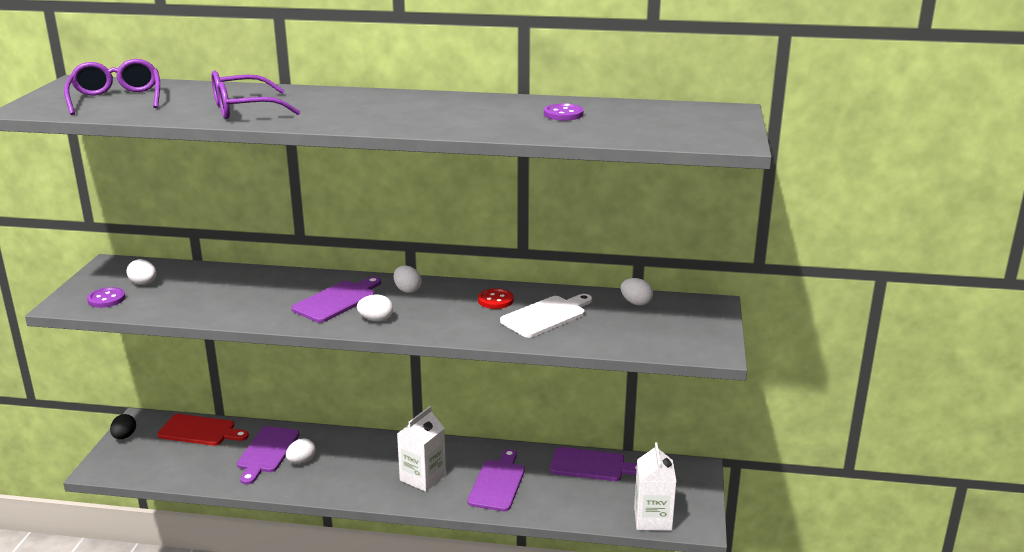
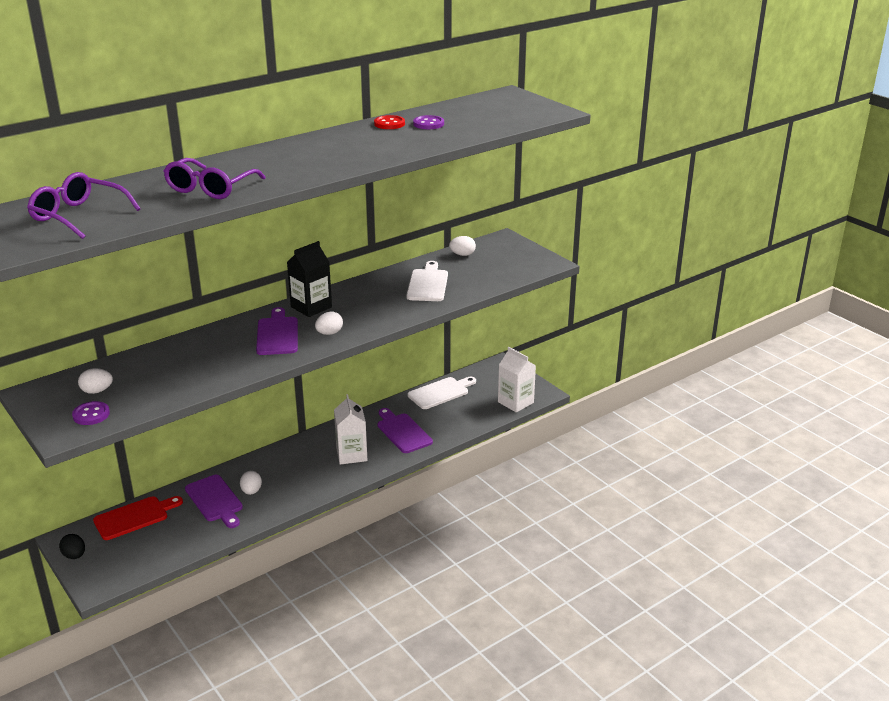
camera: 45 degrees left, 5 degrees up
white egg [394,265,421,293] -> black carton [287,241,332,317]
red button [478,288,514,309] -> red button moved to [374,115,405,129]
purple cutting board [550,447,637,481] -> white cutting board [408,377,476,409]

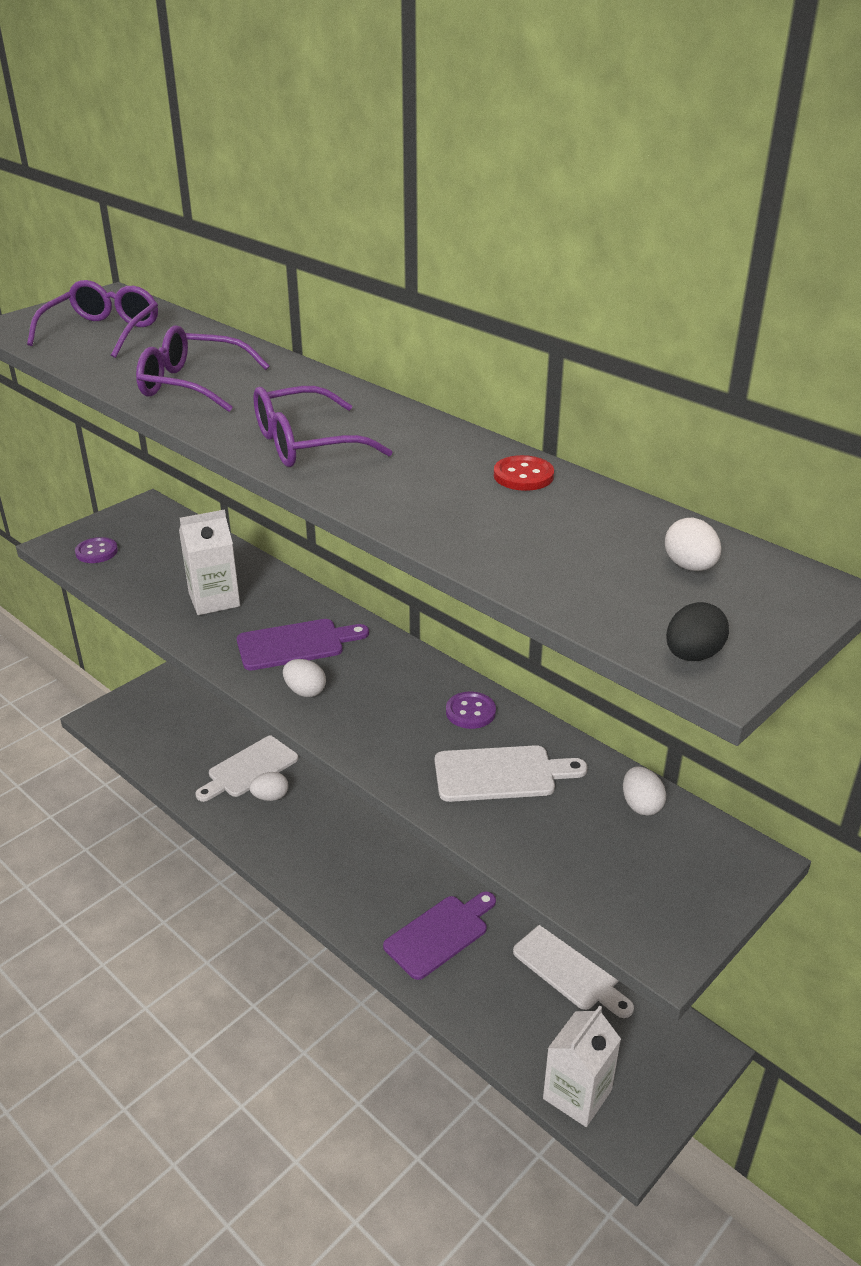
camera: 80 degrees right, 5 degrees up
black egg [59,534,85,559] -> black egg moved to [666,602,729,661]
white egg [78,368,113,394] -> white egg moved to [665,518,721,571]
red cutting board [93,496,183,540] -> none
purple cutting board [185,475,243,528] -> white cutting board [196,735,298,802]
black carton [287,241,332,317] -> none
white carton [334,394,367,465] -> white carton moved to [179,509,240,615]
purple button [413,115,444,129] -> purple button moved to [446,692,496,729]
none -> purple glasses [253,386,393,467]

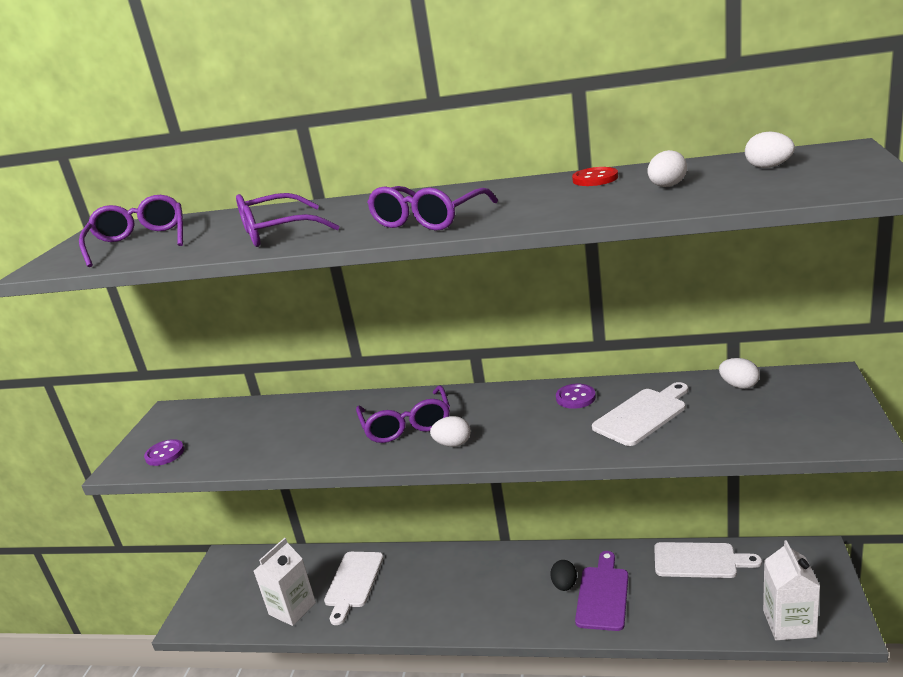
camera: 30 degrees left, 10 degrees down
white carton [179,509,240,615] -> white carton moved to [254,538,316,626]
purple cutting board [237,619,369,670] -> purple glasses [356,386,450,443]
white egg [249,772,288,801] -> white egg moved to [648,150,687,187]
black egg [666,602,729,661] -> black egg moved to [550,560,577,591]

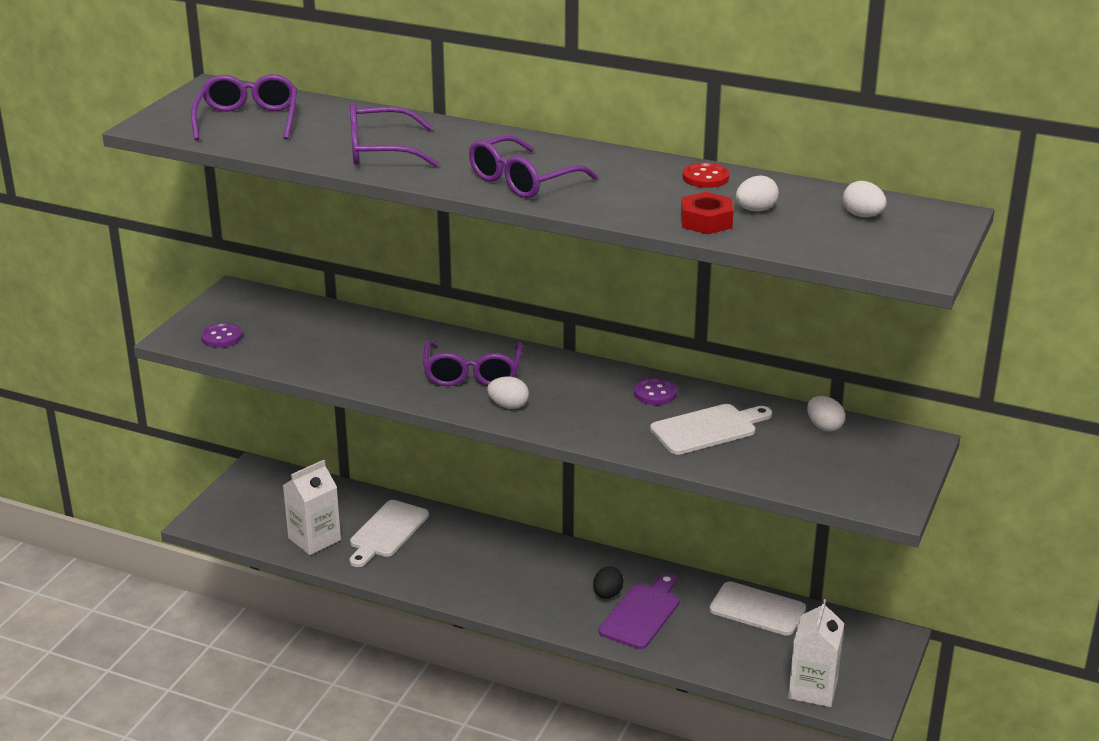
camera: 10 degrees right, 5 degrees up
none -> red nut [681,192,734,234]

